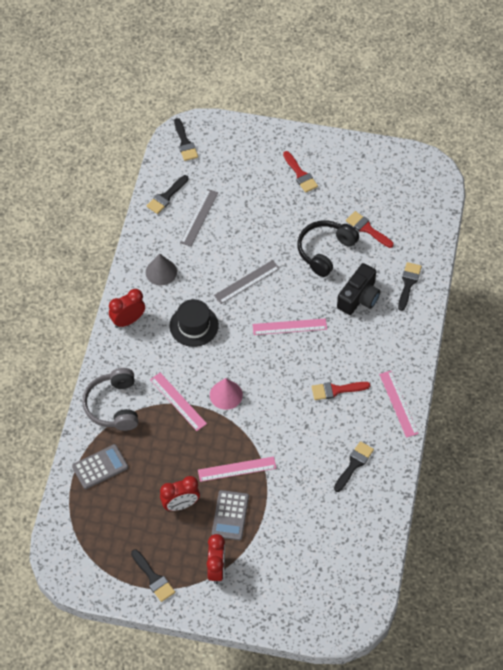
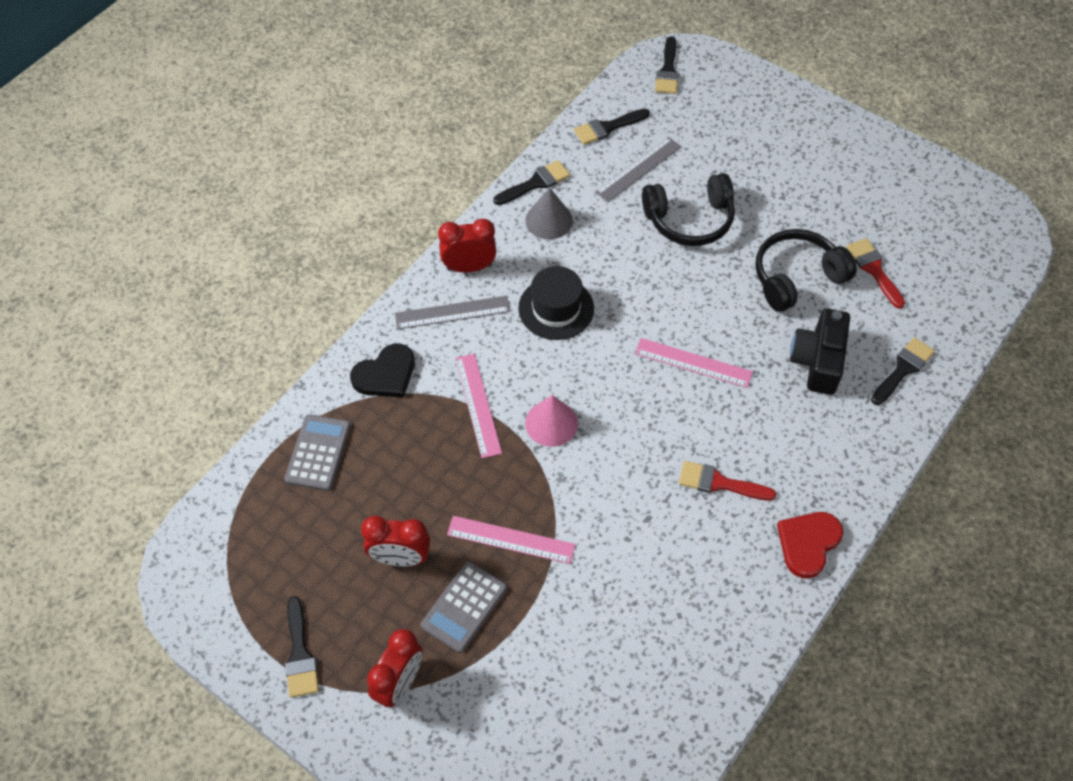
camera: 25 degrees right, 0 degrees up
grey calculator [72,444,128,489] -> grey calculator turned 75 degrees counterclockwise [284,414,351,491]
grey headphones [82,368,138,431] -> black heart [350,344,415,398]
grey ruler [214,260,280,304] -> grey ruler moved to [395,296,510,329]
red brush [283,151,318,193] -> none
black brush [334,441,374,492] -> black brush moved to [493,160,570,205]
black camera [337,263,381,315] -> black camera turned 135 degrees clockwise [790,308,850,395]
pink ruler [379,371,419,438] -> red heart [777,512,843,579]
none -> black headphones [642,173,735,246]

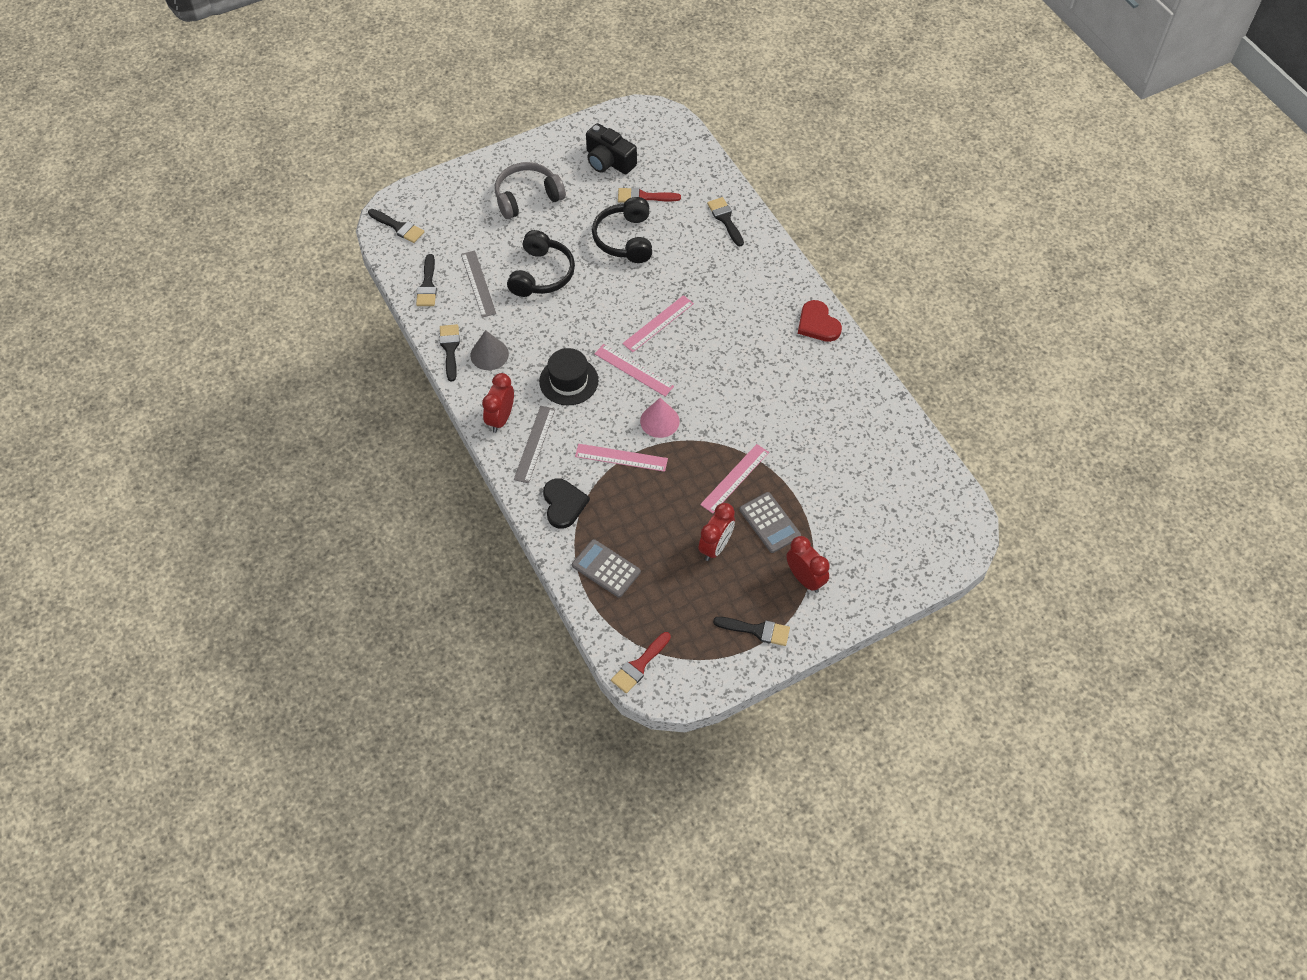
camera: 65 degrees left, 0 degrees up
red brush [679,461,776,501] -> red brush moved to [611,632,671,693]
black camera [790,308,850,395] -> black camera moved to [586,123,637,174]
none -> grey headphones [495,162,566,219]
none -> pink ruler [594,344,674,396]

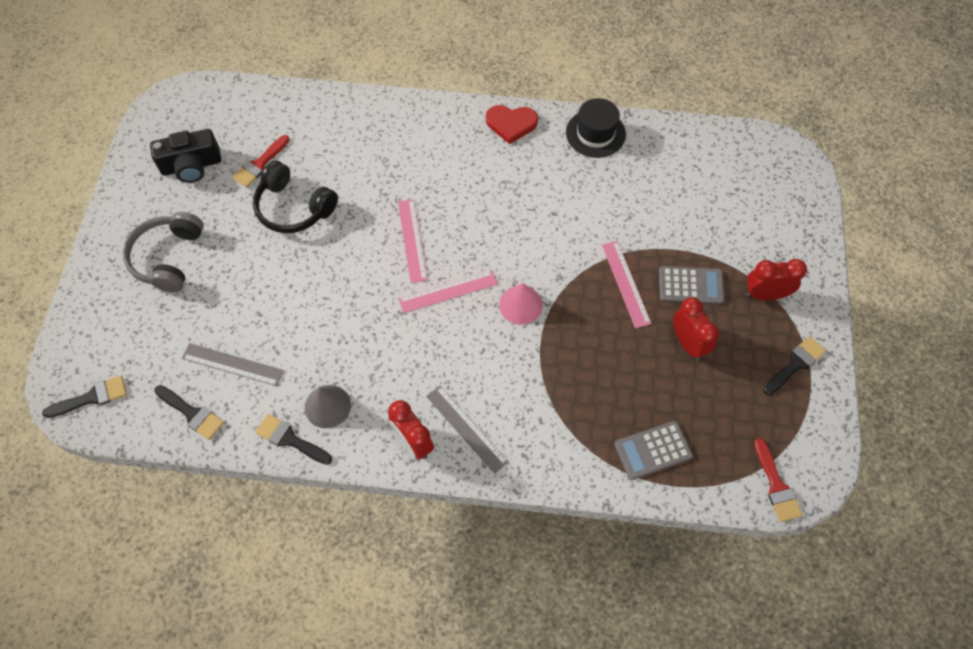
camera: 55 degrees left, 5 degrees up
black headphones [507,230,575,297] -> none
black hat [539,348,598,406] -> black hat moved to [566,98,626,158]
black heart [543,478,590,529] -> none
pink ruler [575,444,668,472] -> none
black brush [707,197,744,246] -> none

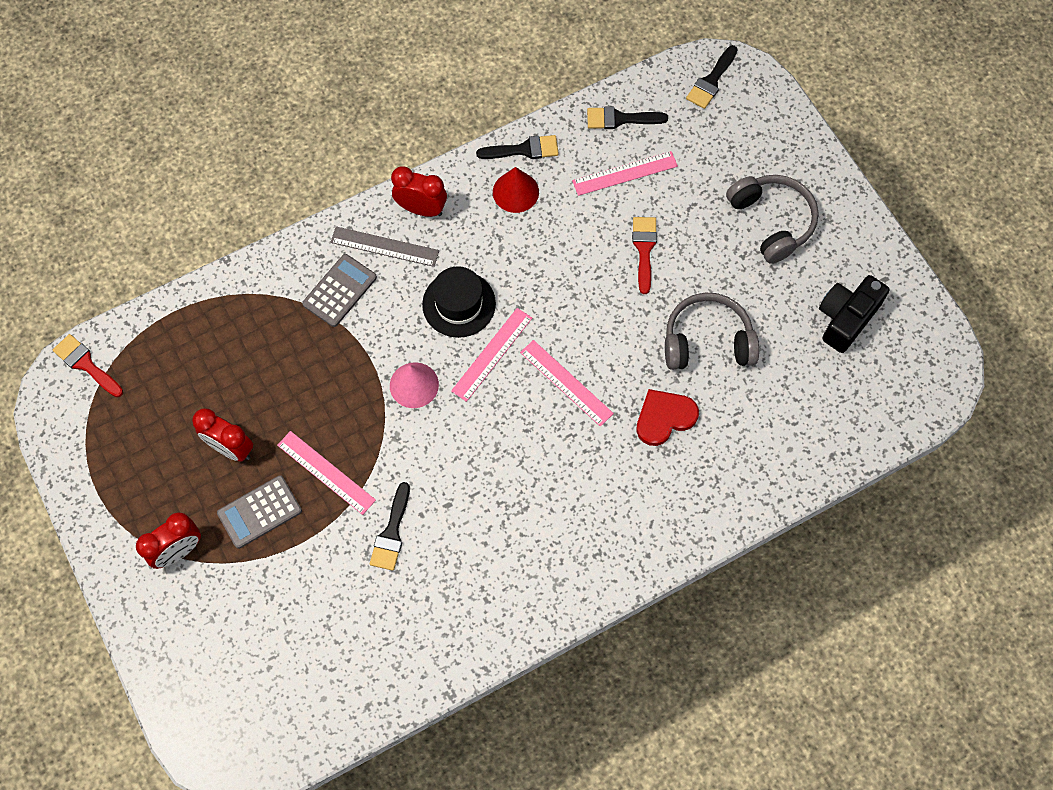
camera: 145 degrees right, 5 degrees up
grey ruler [182,343,284,386] -> pink ruler [572,151,678,196]
red brush [232,135,290,188] -> red brush moved to [632,217,657,294]
black headphones [253,161,338,233] -> grey headphones [665,293,759,370]
grey cone [305,385,351,428] -> red cone [493,167,539,213]
red heart [486,105,538,144] -> red heart moved to [636,389,699,446]
black hat [566,98,626,158] -> black hat moved to [422,266,496,338]
grey calculator [614,421,693,480] -> grey calculator moved to [302,254,377,327]
black brush [763,336,826,395] -> black brush moved to [370,482,410,571]

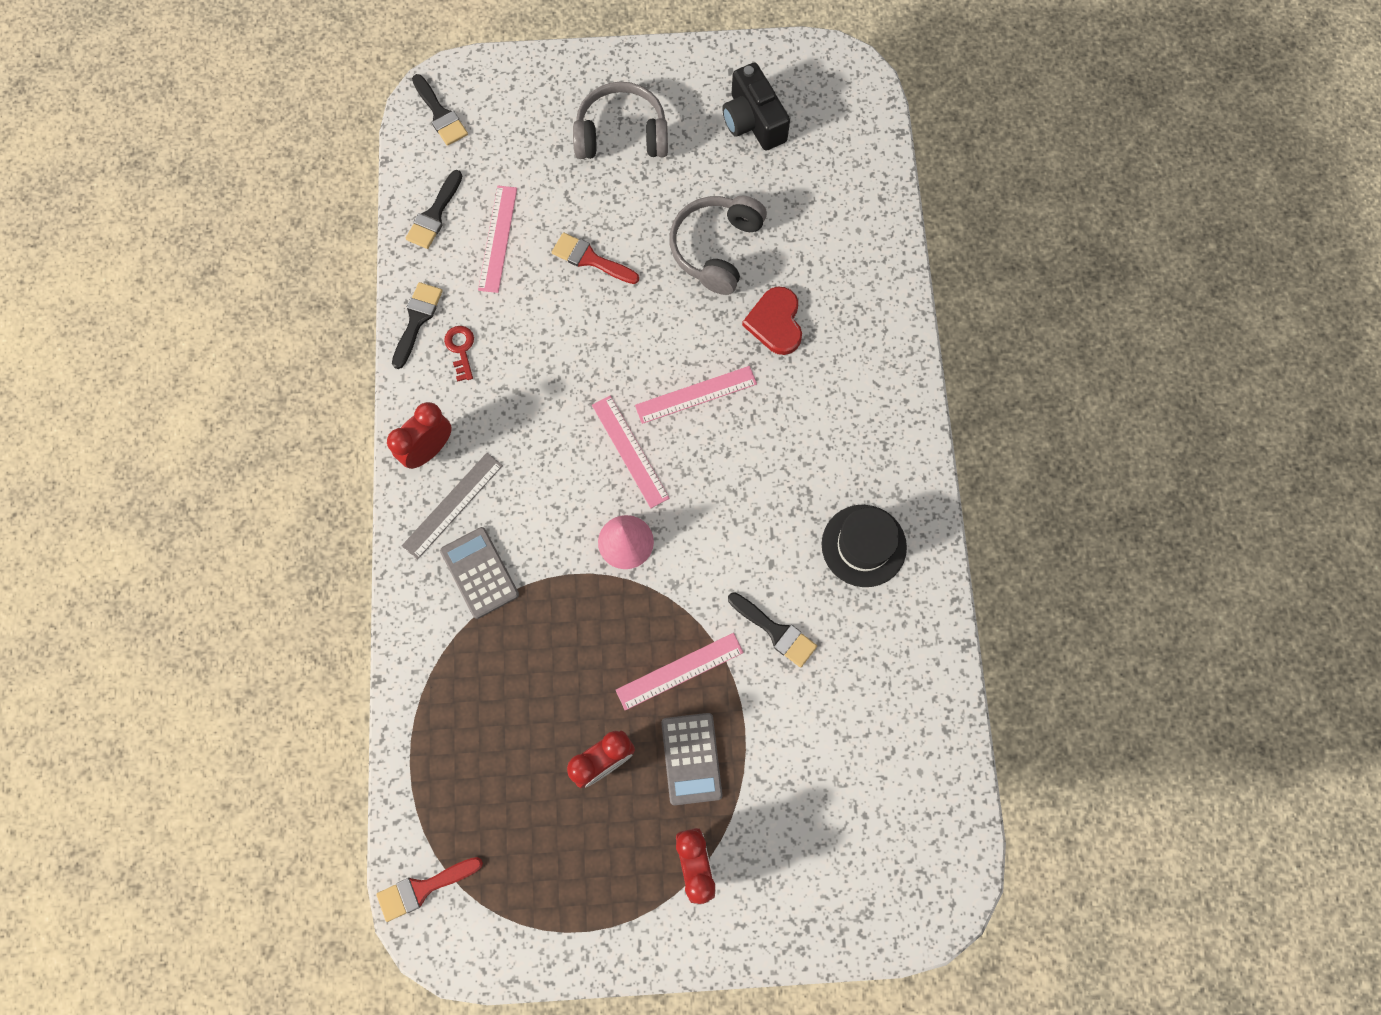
camera: 65 degrees left, 5 degrees up
black hat [422,266,496,338] -> black hat moved to [822,505,907,587]
red cone [493,167,539,213] -> red key [444,326,474,382]

